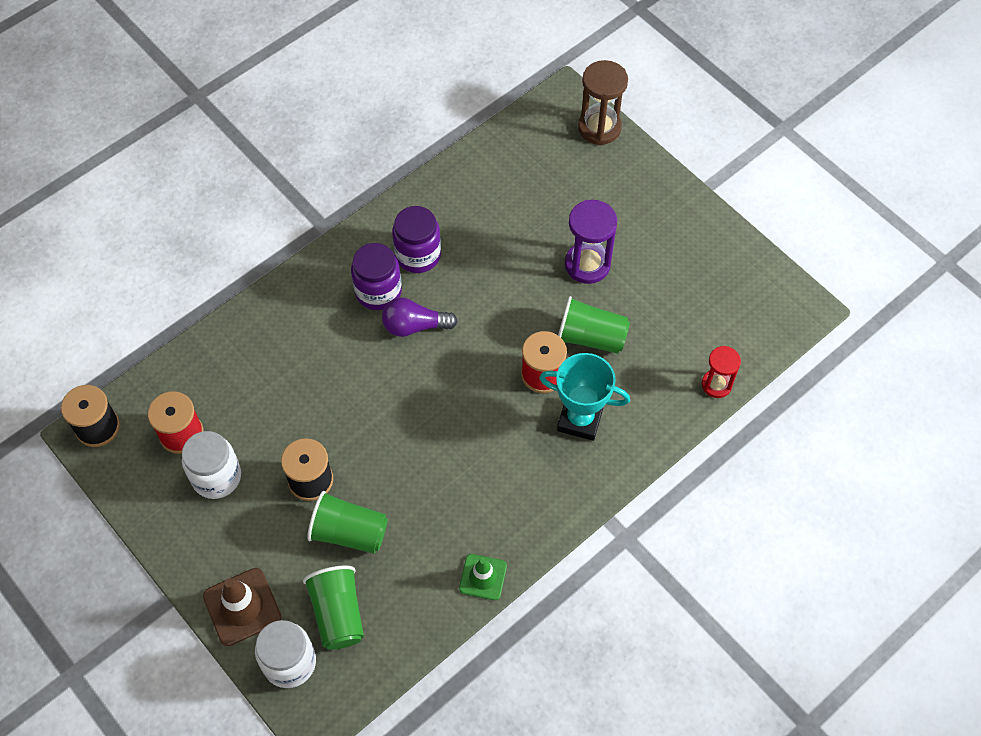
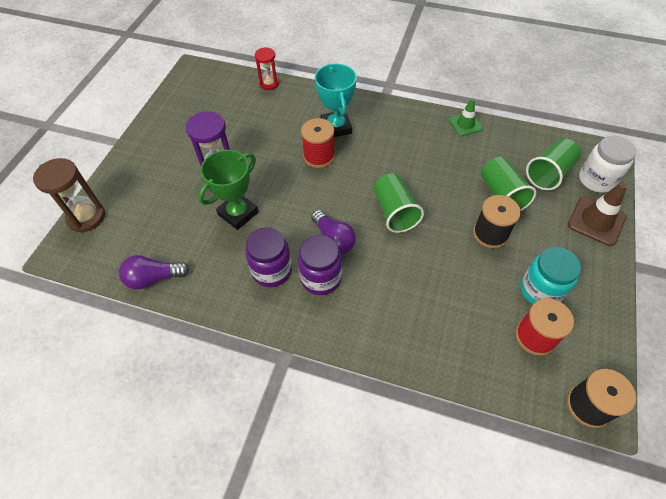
camera: 120 degrees left, 5 degrees down
white jar [182,431,241,499] -> turquoise jar [521,247,581,304]
green cup [558,296,630,354] -> green cup moved to [374,173,424,233]
none -> purple light bulb [119,255,190,289]
none -> green trophy [198,150,258,230]

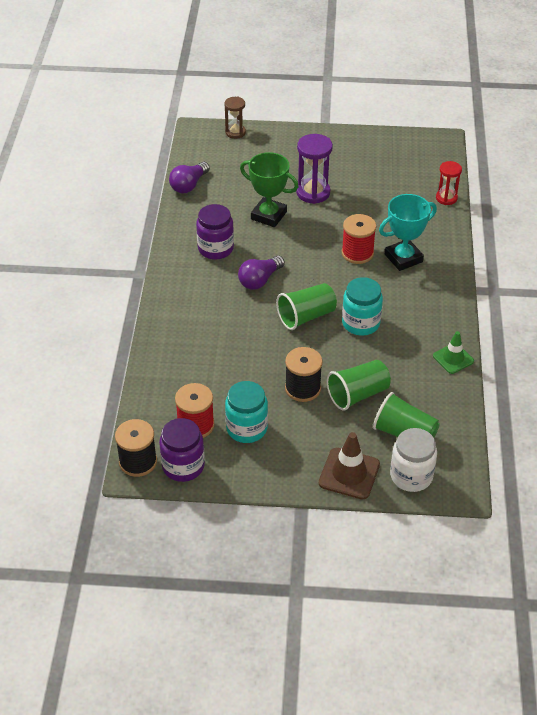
camera: 75 degrees right, 10 degrees down
brown hourglass [33,158,105,233] -> brown hourglass [224,97,246,139], size x0.64
purple light bulb [119,255,190,289] -> purple light bulb turned 120 degrees counterclockwise [169,162,210,193]
purple jar [298,235,342,295] -> purple jar moved to [159,418,205,482]
none -> turquoise jar [342,277,383,335]

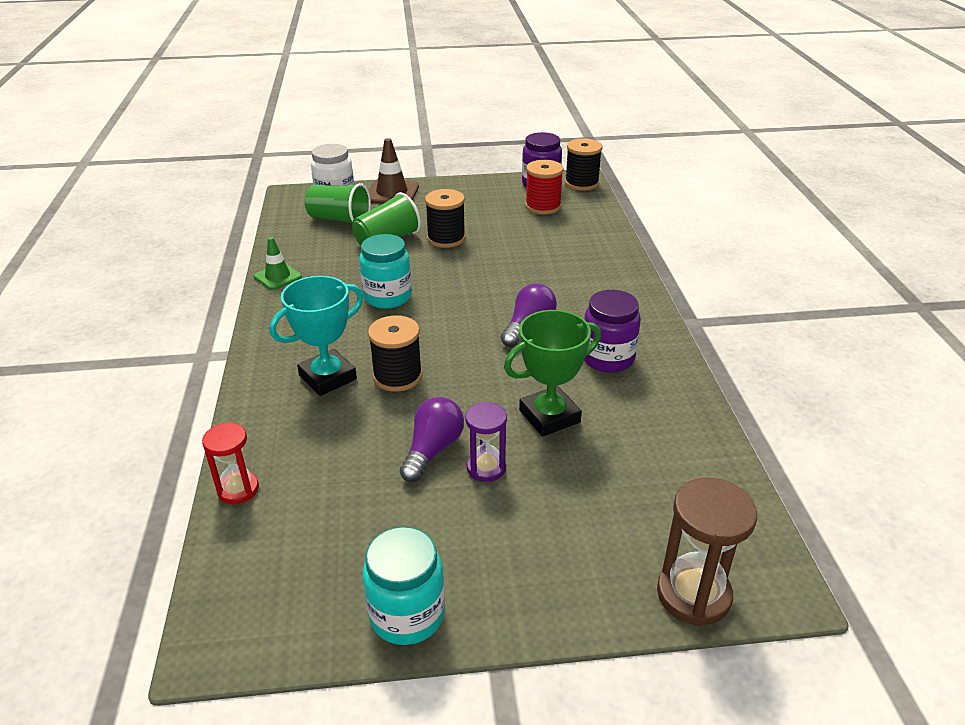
camera: 170 degrees right, 10 degrees down
purple light bulb [169,162,210,193] -> purple light bulb moved to [400,397,464,482]
brown hourglass [224,97,246,139] -> brown hourglass [657,478,757,626], size x1.57
turquoise jar [225,381,268,443] -> turquoise jar moved to [363,527,445,645]
green trophy [240,152,299,227] -> green trophy turned 45 degrees counterclockwise [504,310,601,437]
green cup [276,283,337,330] -> none
purple hourglass [296,134,333,204] -> purple hourglass [465,402,507,482], size x0.64
red spool [341,214,376,264] -> black spool [368,315,422,392]

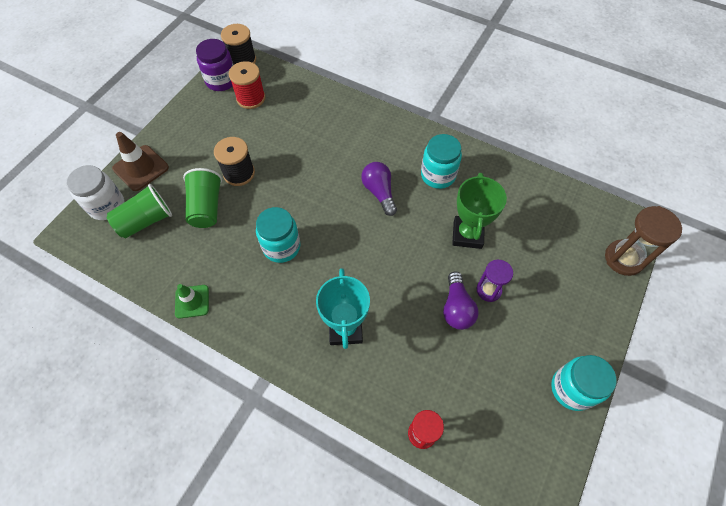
camera: 55 degrees left, 25 degrees up
black spool [368,315,422,392] -> none
purple light bulb [400,397,464,482] -> purple light bulb turned 150 degrees counterclockwise [443,271,479,330]
purple jar [584,290,641,373] -> turquoise jar [421,134,462,189]

